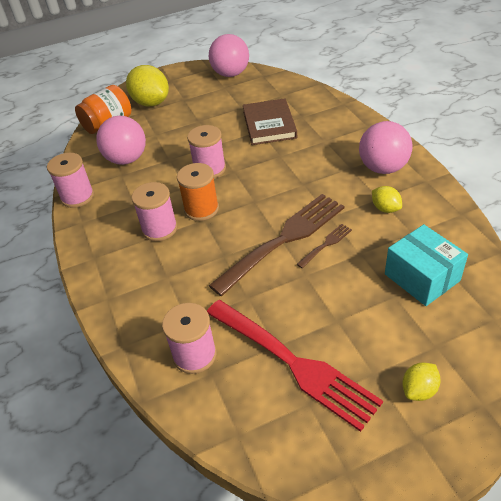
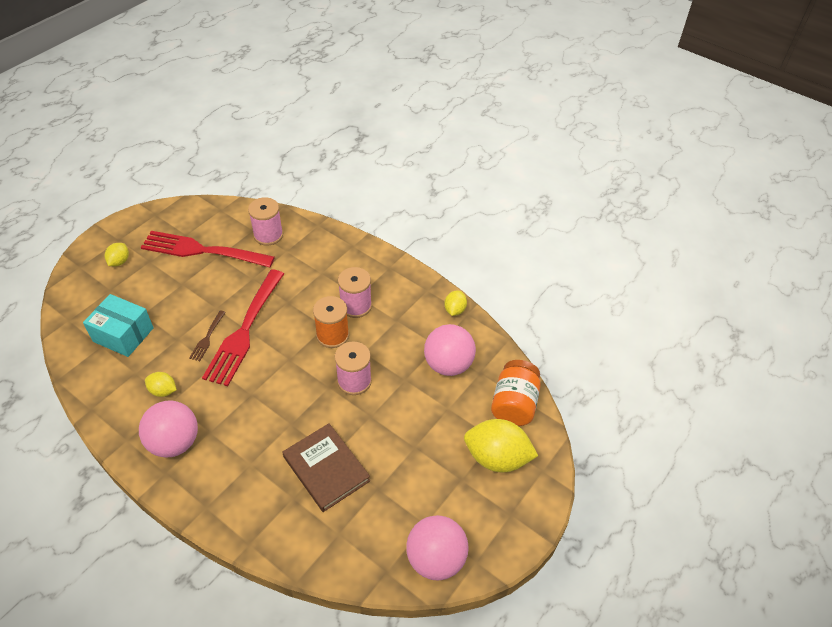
camera: 145 degrees right, 5 degrees up
pink spool [47,153,94,208] -> yellow lemon [444,290,467,316]
brown fork [209,194,344,296] -> red fork [202,269,284,386]

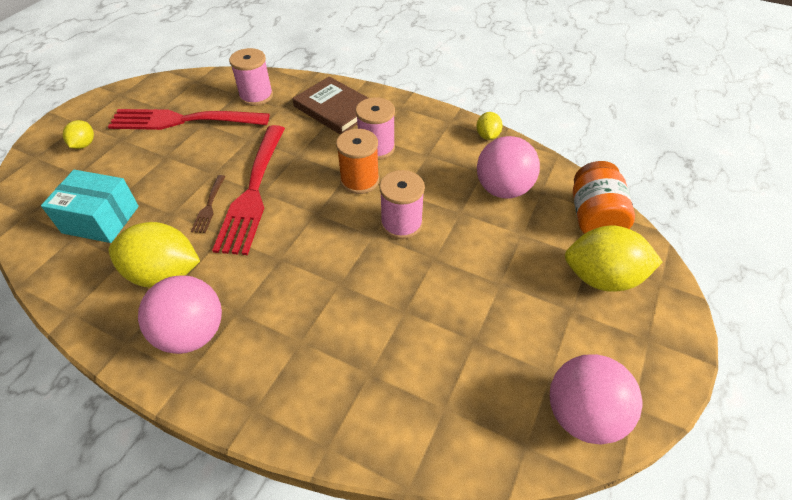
camera: 10 degrees left, 0 degrees up
yellow lemon [145,372,177,397] -> yellow lemon [109,222,200,287], size x1.98
brown book [282,423,370,512] -> brown book moved to [292,77,368,135]

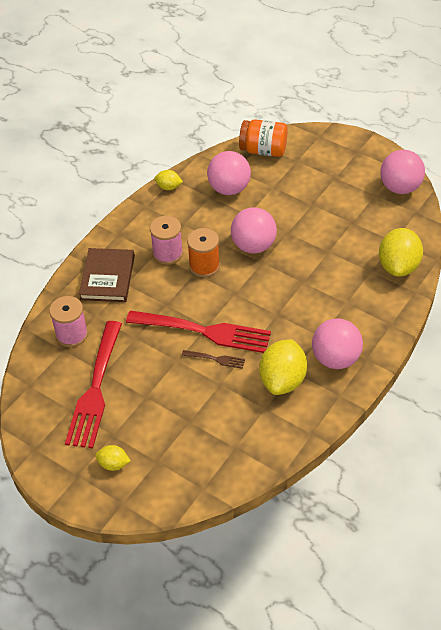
camera: 80 degrees left, 0 degrees up
turquoise box [41,170,139,243] -> none
brown book [292,77,368,135] -> brown book turned 45 degrees counterclockwise [79,248,135,302]
pink spool [379,170,425,239] -> pink ball [231,207,277,254]
yellow lemon [565,226,662,292] -> yellow lemon moved to [379,228,423,277]

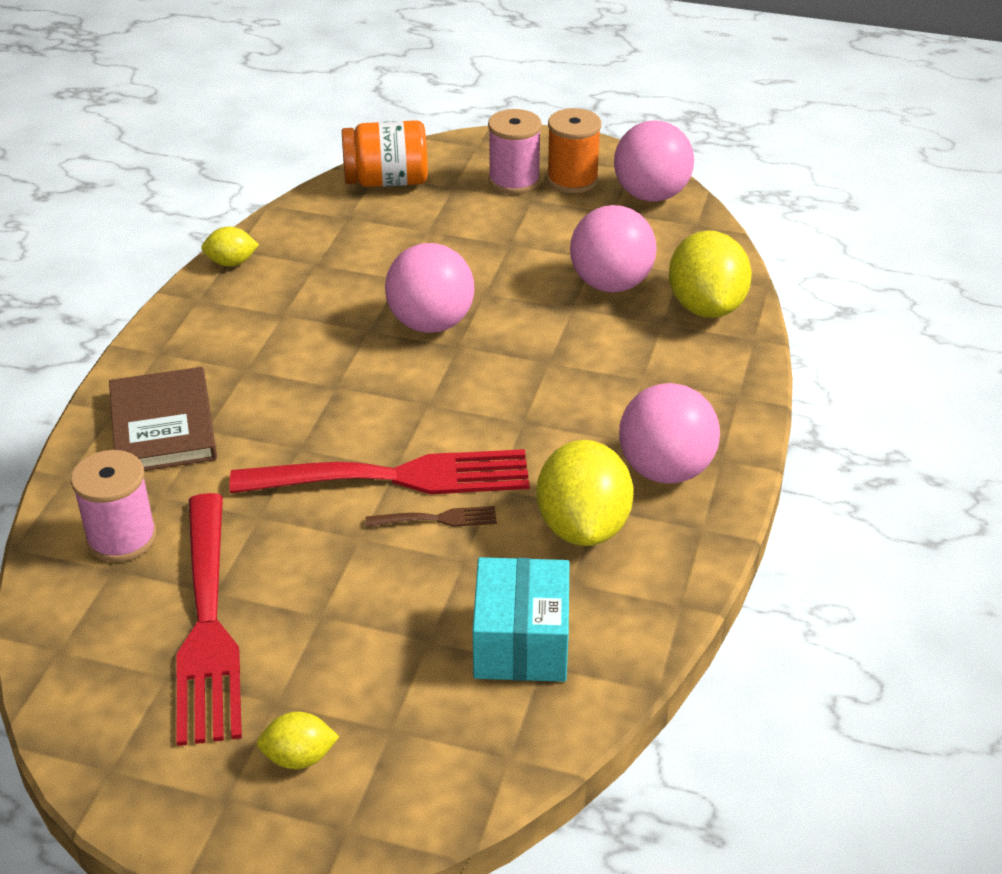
camera: 20 degrees left, 10 degrees down
pink spool [150,216,183,265] -> pink spool moved to [488,109,542,194]
orange spool [187,228,220,277] -> orange spool moved to [547,108,601,193]
pink ball [207,151,251,195] -> pink ball moved to [570,205,657,292]
none -> turquoise box [473,557,569,682]

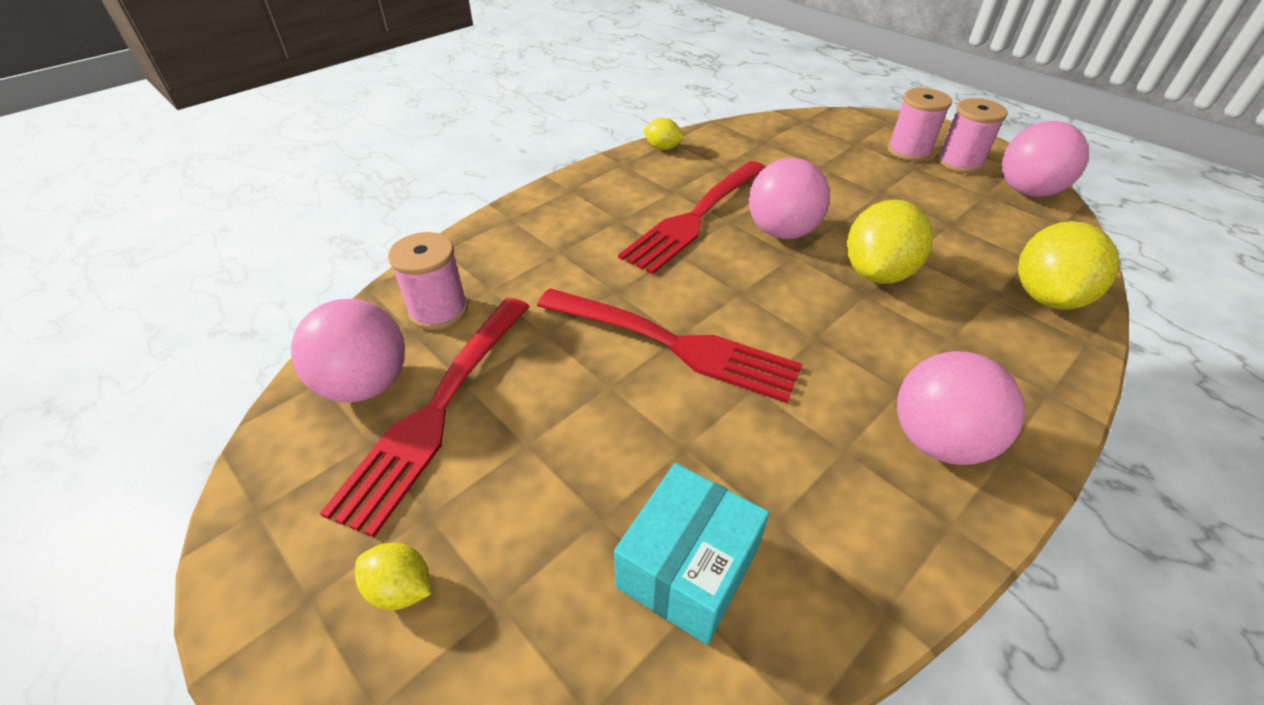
camera: 30 degrees right, 5 degrees up
brown book [109,367,217,471] -> none
orange jar [342,120,428,187] -> none
brown fork [366,506,497,527] -> none
yellow lemon [537,440,634,546] -> yellow lemon moved to [847,200,933,284]
orange spool [547,108,601,193] -> pink spool [937,98,1008,174]
pink ball [570,205,657,292] -> pink ball moved to [291,299,405,403]
none -> red fork [618,161,766,275]

